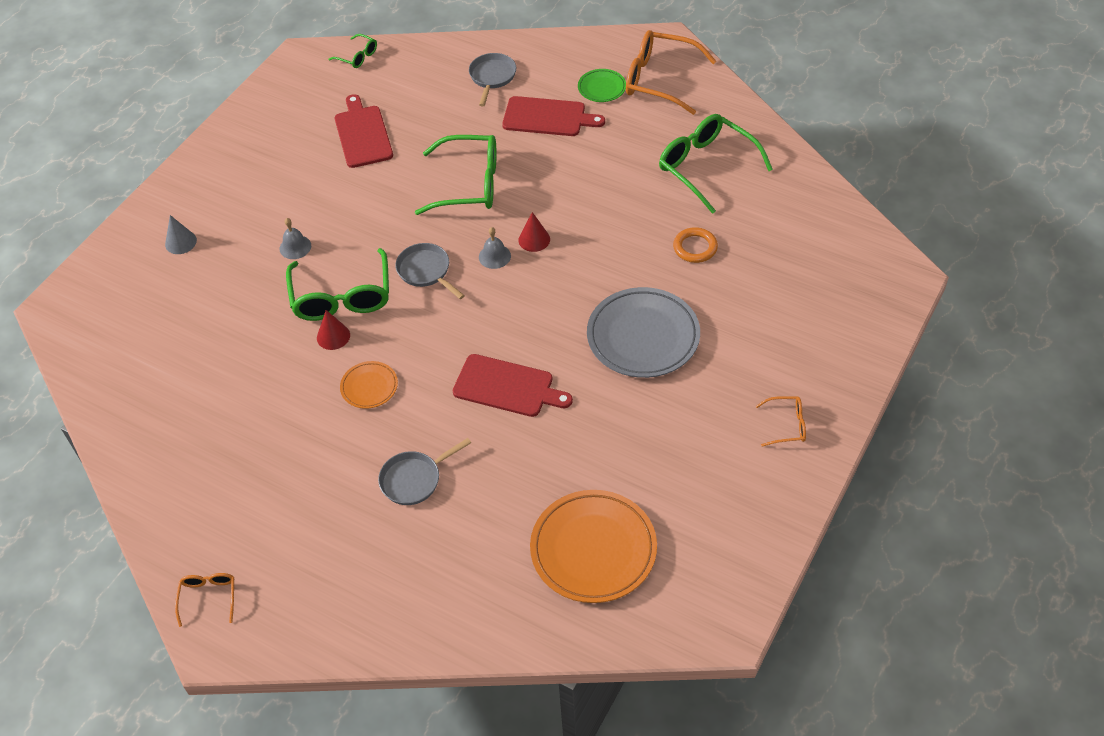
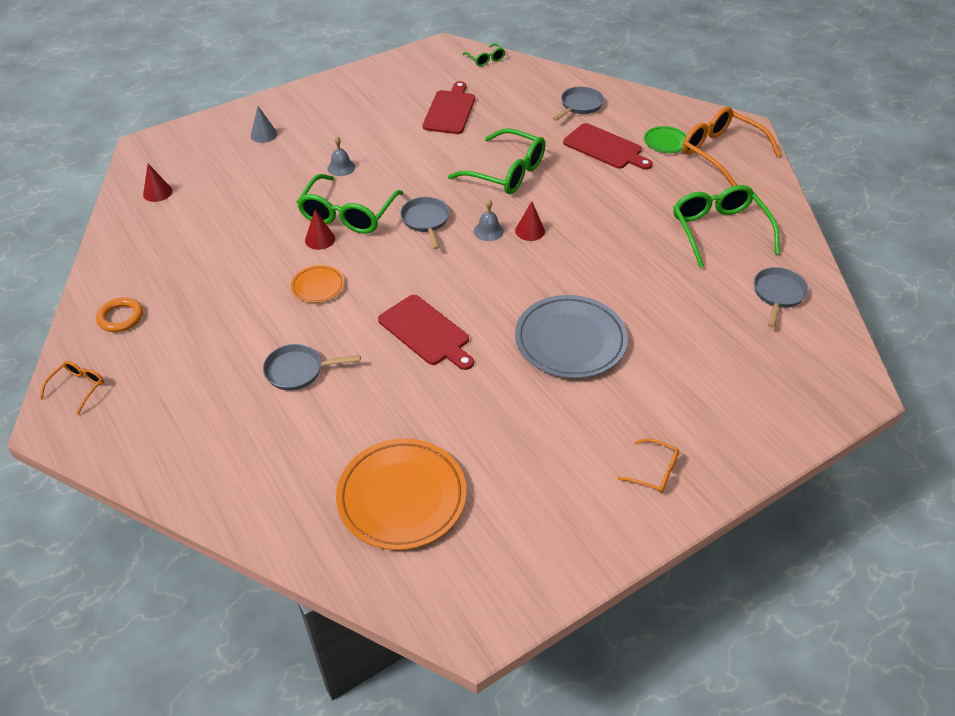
camera: 25 degrees right, 5 degrees down
orange ring [673,227,718,263] -> orange ring moved to [96,297,143,332]
none -> red cone [143,163,172,202]
none -> grey pan [754,267,809,327]

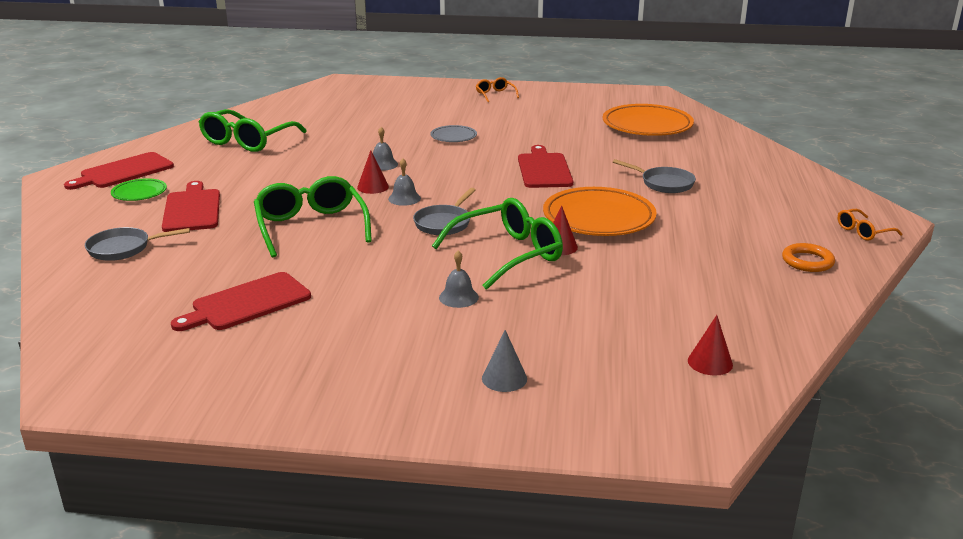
camera: 140 degrees left, 20 degrees down
orange plate [291,265,344,303] -> orange plate [543,187,657,236], size x1.99
green glasses [462,43,505,66] -> none
grey plate [515,295,628,379] -> grey plate [430,125,477,142], size x0.50
orange glasses [682,107,781,186] -> red cutting board [64,152,174,190]
grey pan [754,267,809,327] -> none
none -> grey bell [373,127,398,171]

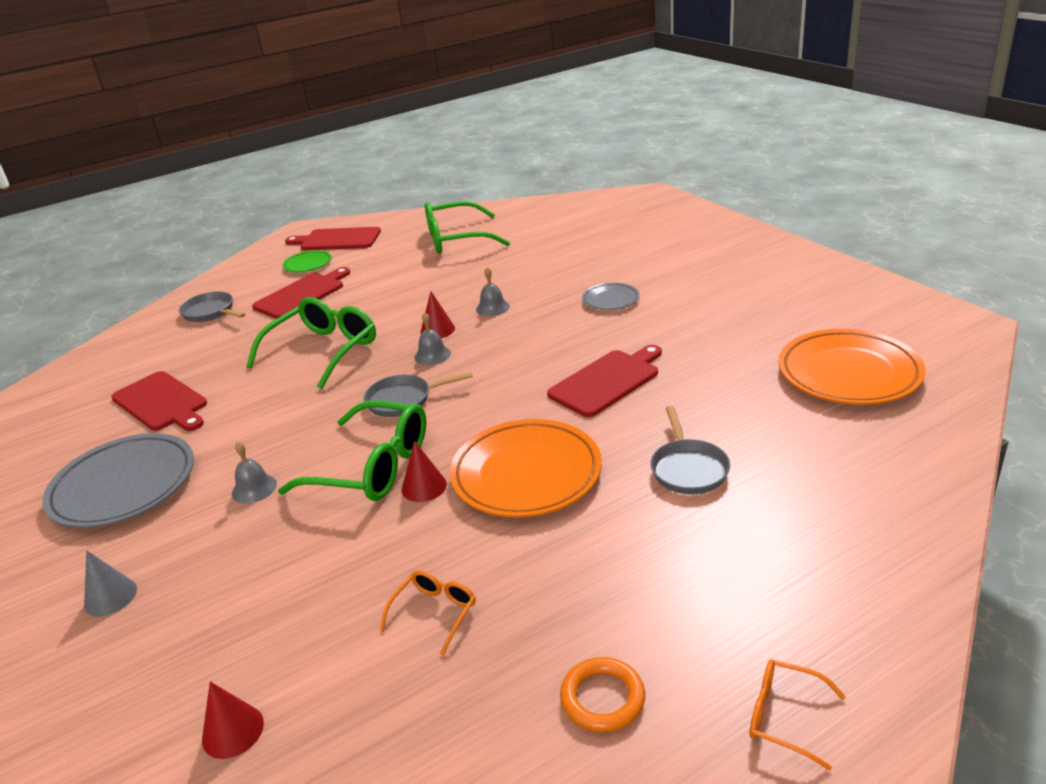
camera: 55 degrees right, 5 degrees up
red cutting board [171,272,311,331] -> red cutting board turned 150 degrees counterclockwise [111,371,207,431]
orange glasses [476,77,519,102] -> orange glasses moved to [380,570,476,655]
none -> grey plate [43,433,194,528]

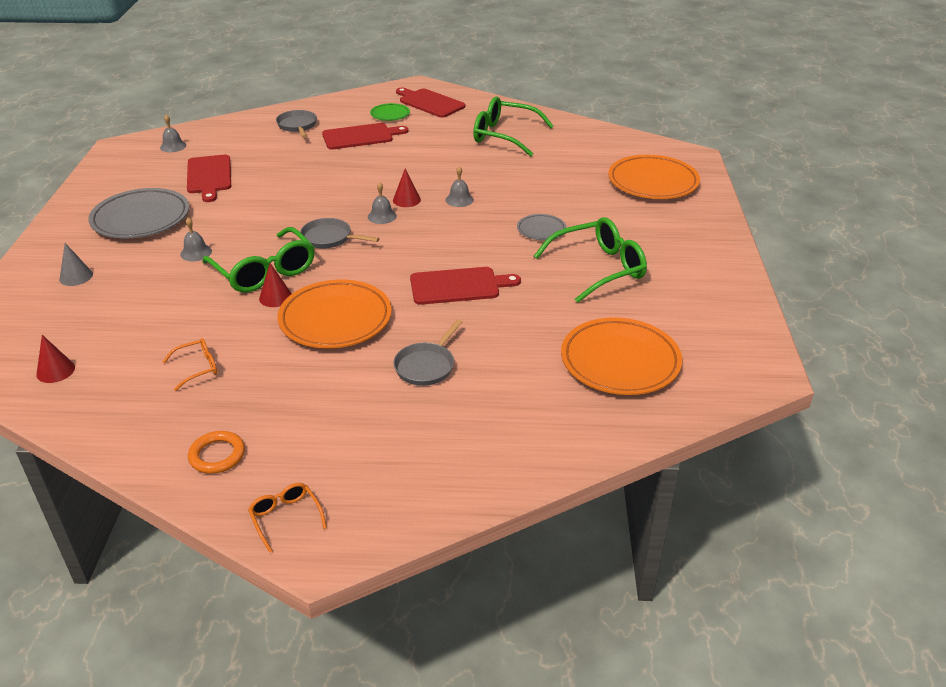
camera: 30 degrees right, 5 degrees up
green glasses [246,297,376,389] -> green glasses moved to [534,217,647,303]
none -> grey bell [160,115,186,152]
none -> orange plate [608,155,700,199]

